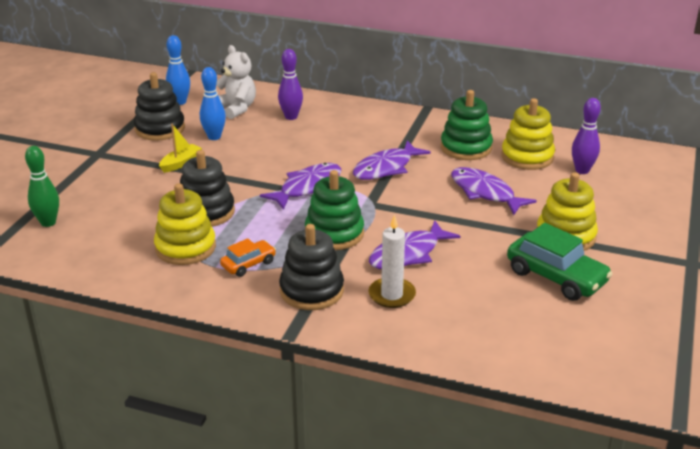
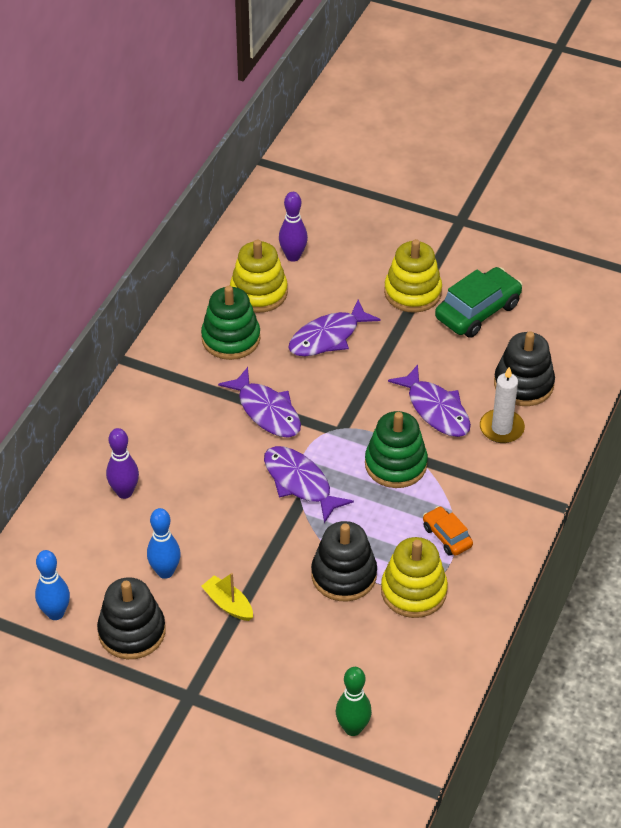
camera: 85 degrees left, 15 degrees up
white teddy bear [216,45,256,119] -> none
black stacking toy [279,224,344,310] -> black stacking toy moved to [494,331,555,406]

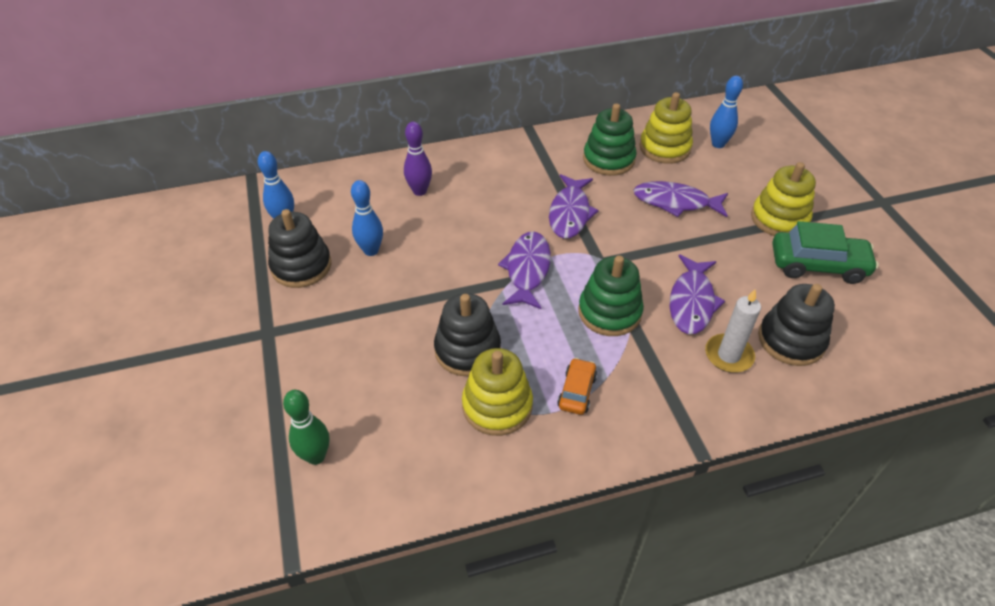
camera: 50 degrees right, 0 degrees up
yellow boat [201,573,253,621] -> none
purple bowling pin [279,192,308,262] -> blue bowling pin [710,76,743,148]

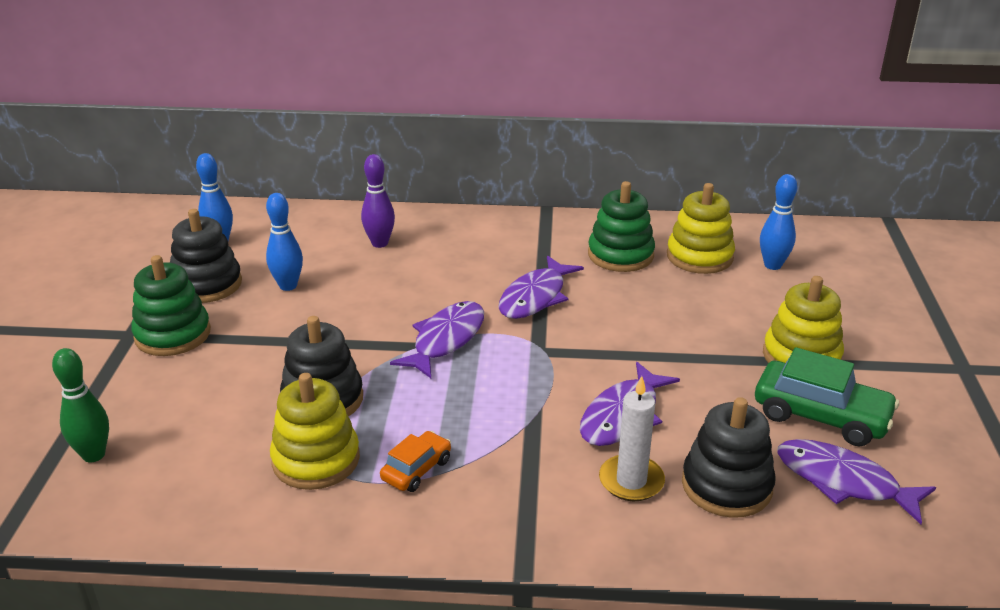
camera: 20 degrees right, 15 degrees down
green stacking toy [578,255,644,336] -> green stacking toy moved to [131,255,211,356]
purple fish [633,181,728,217] -> purple fish moved to [777,439,936,524]

